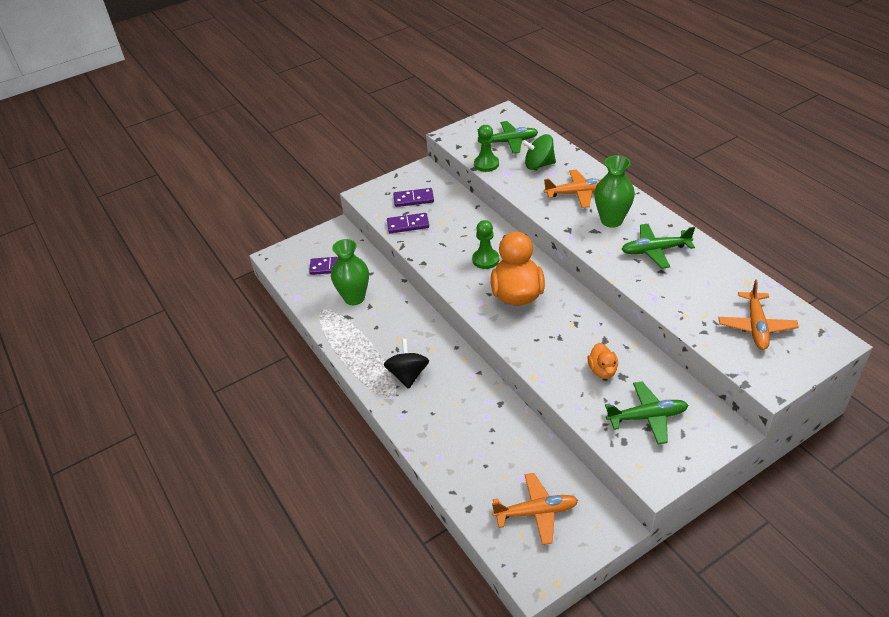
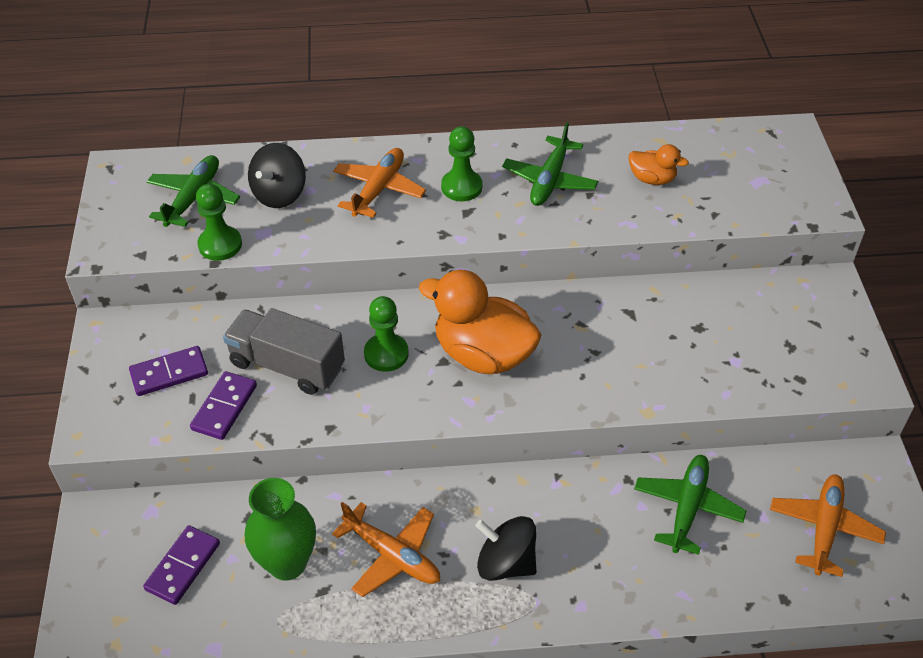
camera: 65 degrees left, 5 degrees up
purple domino [393,188,434,207] -> purple domino turned 45 degrees clockwise [129,346,208,396]
green spinning top [522,134,556,170] -> black spinning top [248,143,306,208]
orange duck [588,343,618,379] -> orange duck moved to [629,144,689,185]
green vase [594,155,635,228] -> green pawn [441,126,482,201]
green plane [605,381,688,444] -> green plane moved to [634,455,746,555]
orange plane [718,280,799,350] -> orange plane moved to [332,502,440,597]
none -> grey truck [223,308,345,395]

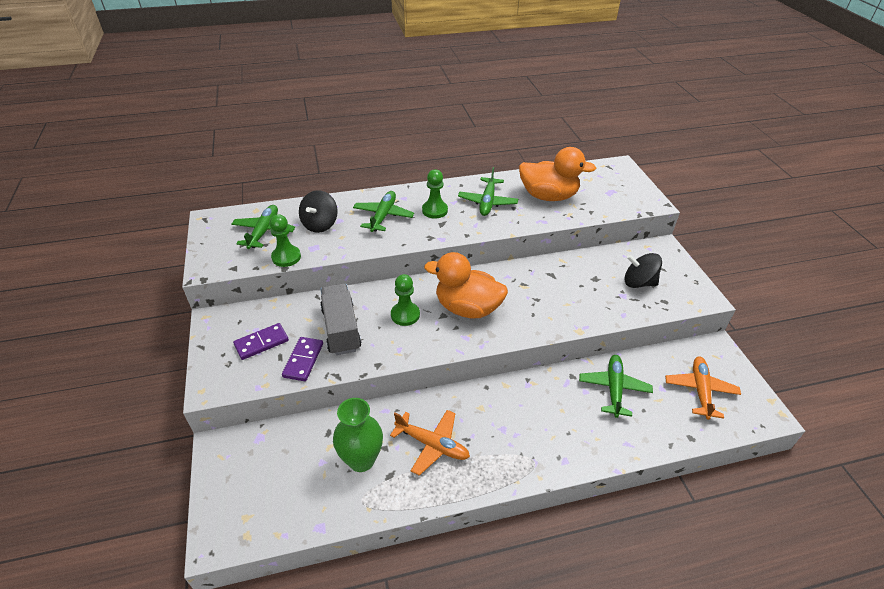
camera: 10 degrees left, 5 degrees down
purple domino [143,525,220,605] -> none
grey truck [223,308,345,395] -> grey truck turned 60 degrees clockwise [320,283,362,355]
orange plane [333,148,426,218] -> green plane [353,191,414,232]
black spinning top [475,516,537,581] -> black spinning top moved to [625,253,662,288]
orange duck [629,144,689,185] -> orange duck [519,147,596,201], size x2.01

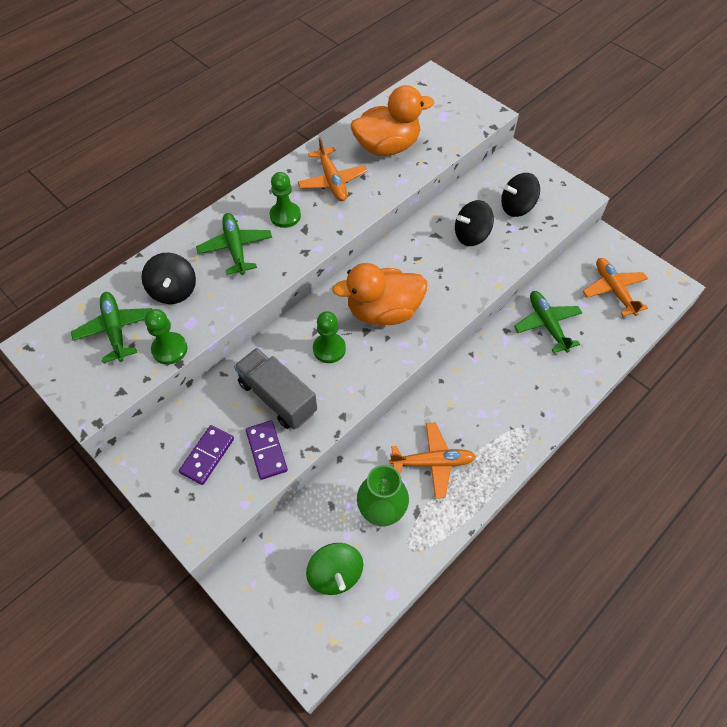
camera: 30 degrees left, 15 degrees up
green plane [458,167,518,216] -> orange plane [298,137,367,201]
none -> green spinning top [306,543,363,595]
none -> black spinning top [455,200,494,246]

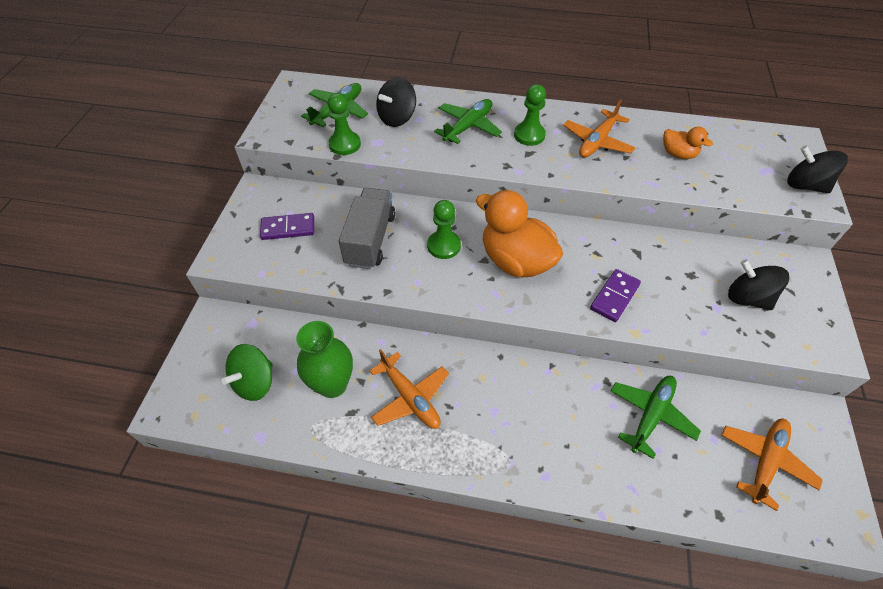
camera: 55 degrees right, 5 degrees down
purple domino [246,420,288,480] -> purple domino moved to [590,269,641,322]
orange duck [351,85,434,156] -> orange duck [663,127,713,159], size x0.50
black spinning top [455,200,494,246] -> black spinning top moved to [787,146,848,193]

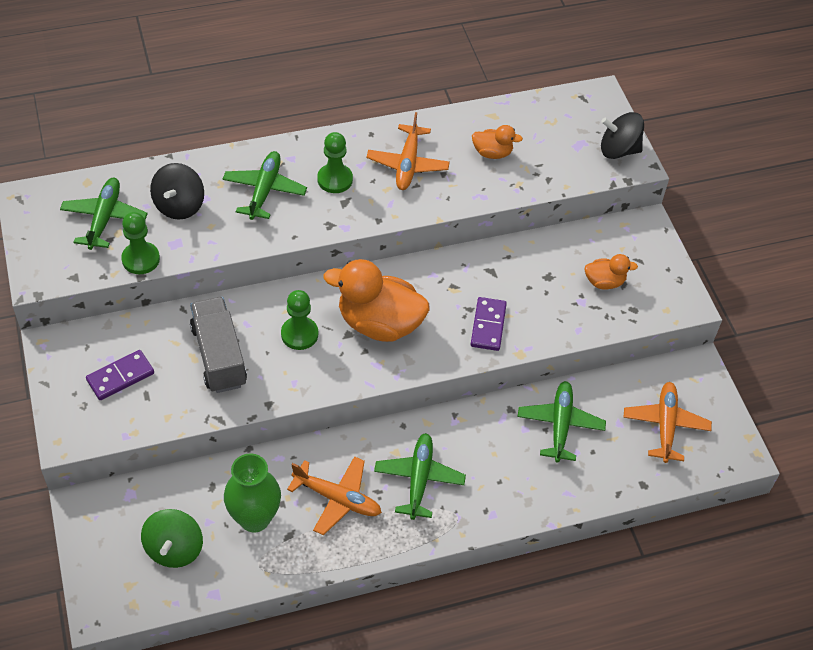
camera: 30 degrees left, 0 degrees up
black spinning top [728,259,789,310] -> orange duck [585,254,638,290]
none -> green plane [374,433,466,520]

